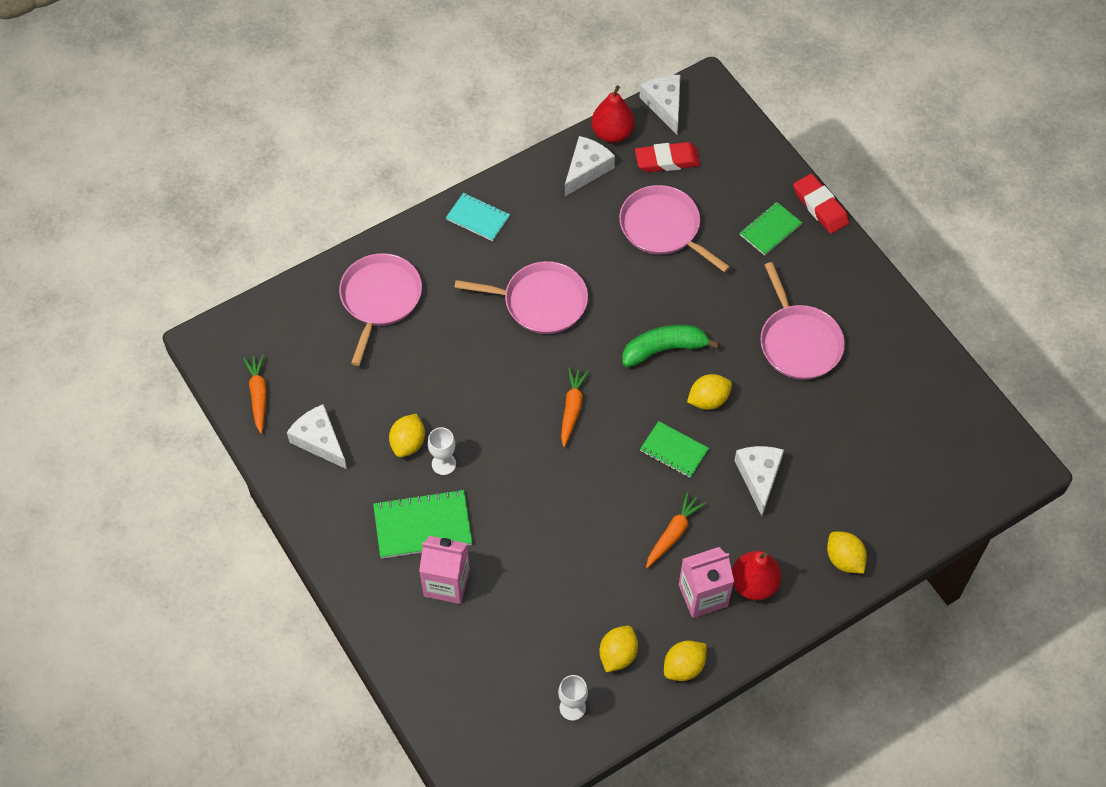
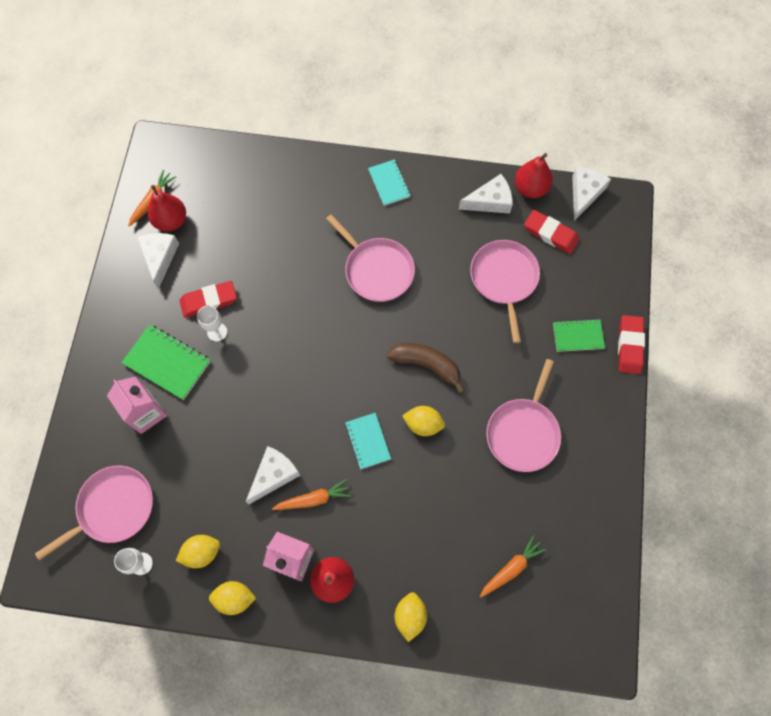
camera: 40 degrees right, 10 degrees up
pink pan [339,253,422,366] -> pink pan moved to [35,465,153,560]
yellow lemon [389,414,425,457] -> red eraser [179,281,237,318]
orange carrot [561,368,589,447] -> orange carrot moved to [480,535,546,597]
green banana [622,325,720,367] -> brown banana [386,343,465,394]
green notebook [640,421,709,478] -> turquoise notebook [345,413,391,469]
white cheese [734,446,784,516] -> white cheese moved to [246,446,301,504]
none -> red pear [147,185,186,232]

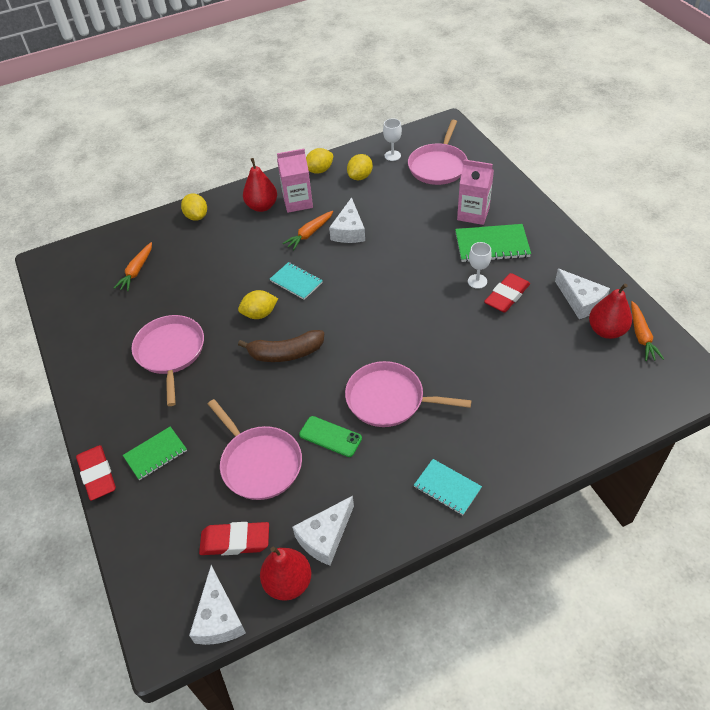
camera: 150 degrees right, 20 degrees down
none -> green phone [299,416,362,457]

